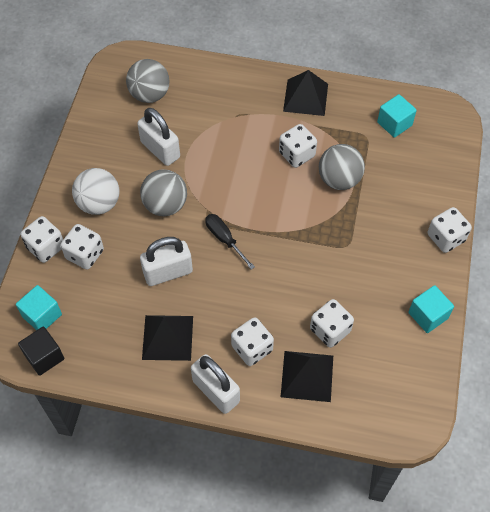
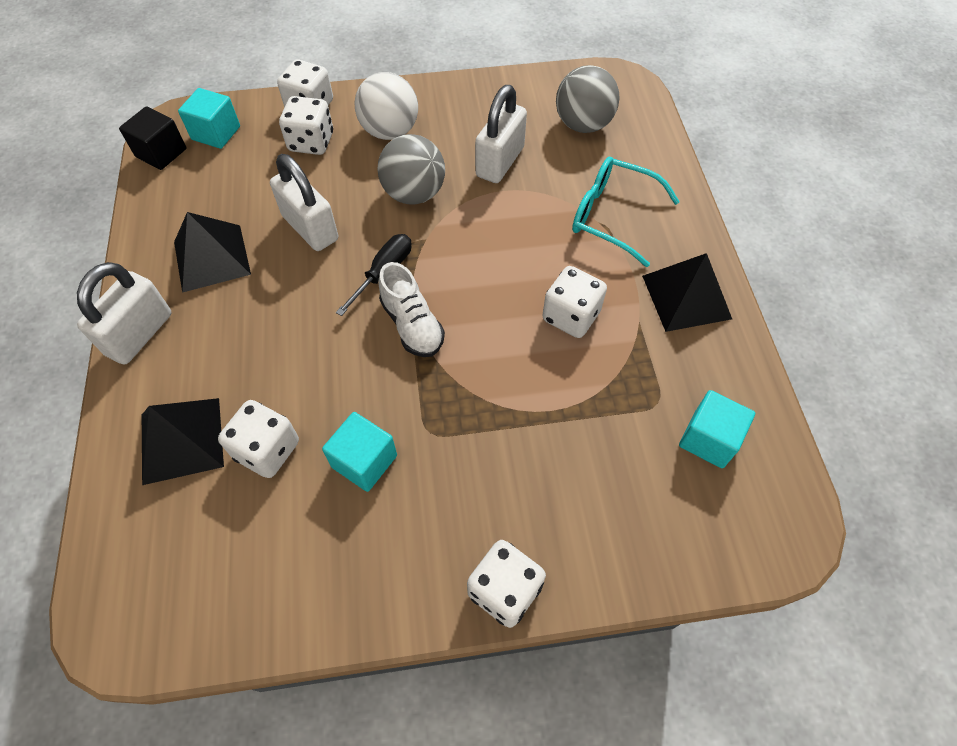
camera: 70 degrees right, 0 degrees up
white dice [231,317,274,366] -> none
grey ball [319,144,365,190] -> none
turquoise cube [408,285,454,333] -> turquoise cube moved to [322,412,397,492]
none -> white shoe [378,262,445,357]
none -> turquoise glasses [572,157,680,267]

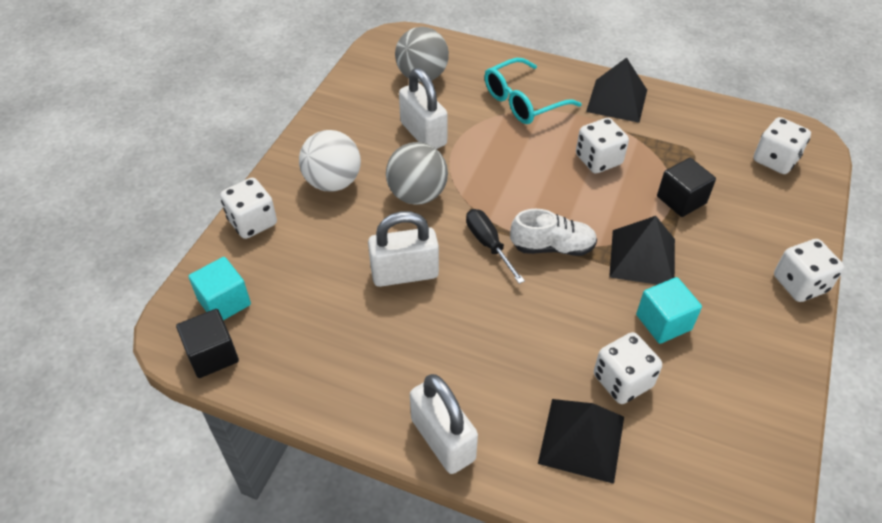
camera: 60 degrees left, 10 degrees down
black pyramid [174,212,251,293] -> black pyramid moved to [609,216,675,285]
white dice [279,96,333,155] -> white dice moved to [754,117,811,174]
turquoise cube [679,390,755,468] -> none
none -> black cube [657,158,716,217]

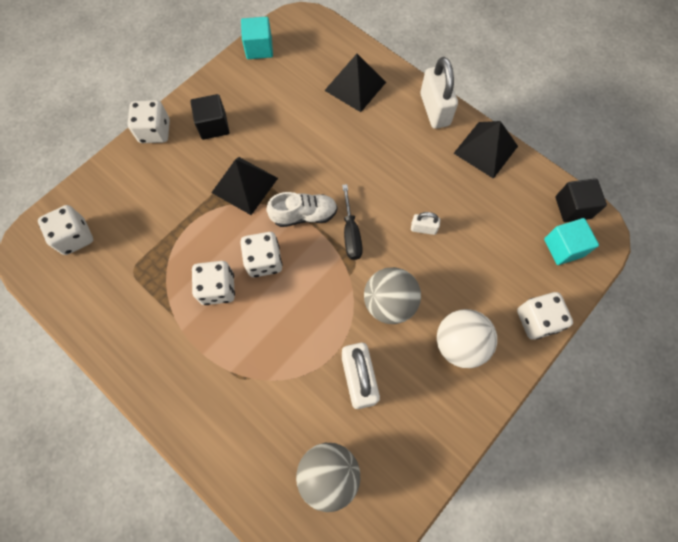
camera: 160 degrees left, 20 degrees up
white padlock [368,211,439,287] -> white padlock [411,212,440,235], size x0.51
turquoise glasses [484,58,582,124] -> none
white shoe [510,209,597,256] -> white shoe turned 150 degrees clockwise [266,192,338,227]
black pyramid [586,57,647,123] -> black pyramid moved to [453,121,518,179]
white dice [594,332,662,404] -> white dice moved to [240,232,283,277]
turquoise cube [636,277,702,344] -> turquoise cube moved to [241,17,273,59]
black cube [657,158,716,217] -> black cube moved to [190,94,230,140]

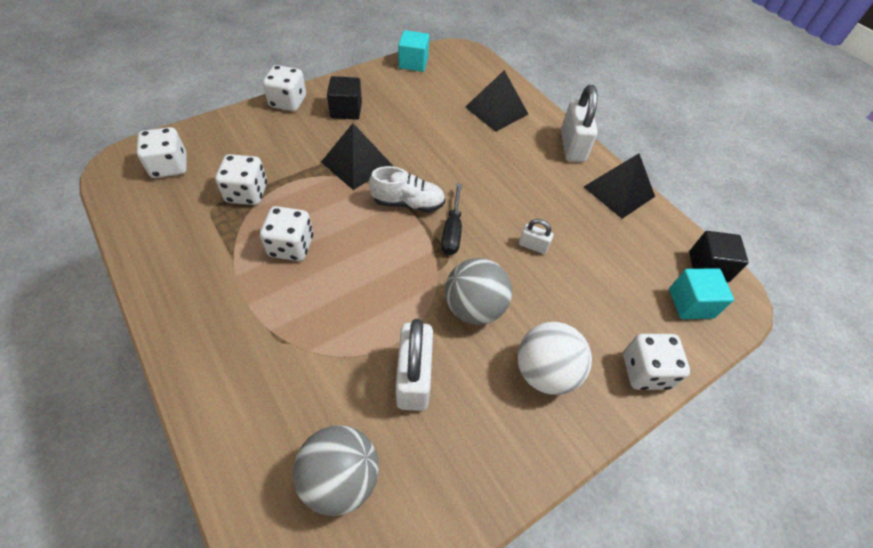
camera: 10 degrees right, 15 degrees down
white dice [240,232,283,277] -> white dice moved to [215,154,267,205]

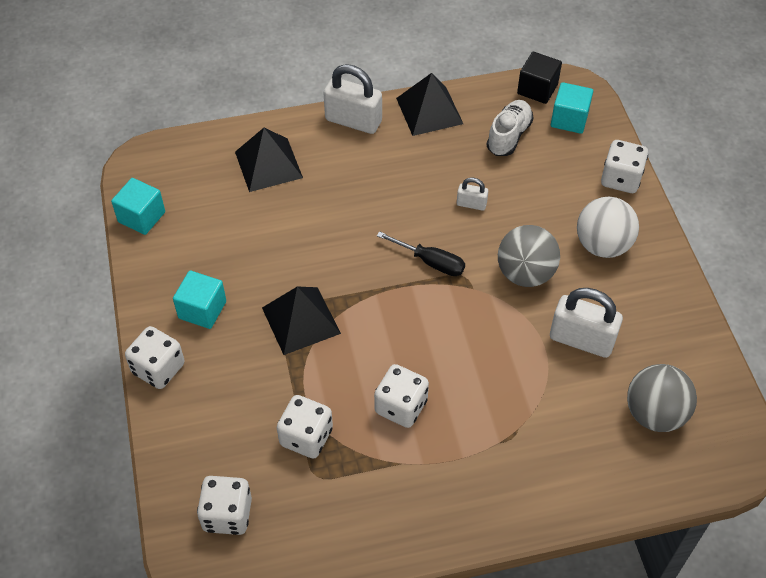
camera: 65 degrees left, 0 degrees up
black cube [327,76,362,120] -> turquoise cube [173,271,226,329]
white shoe [369,166,445,212] -> white shoe moved to [486,100,533,156]
white padlock [519,219,553,254] -> white padlock turned 60 degrees clockwise [457,177,488,211]

